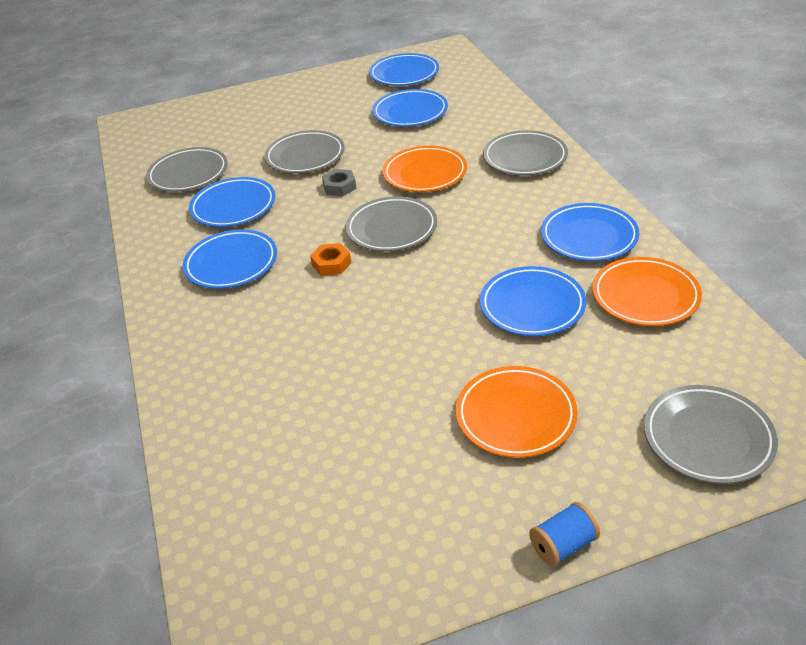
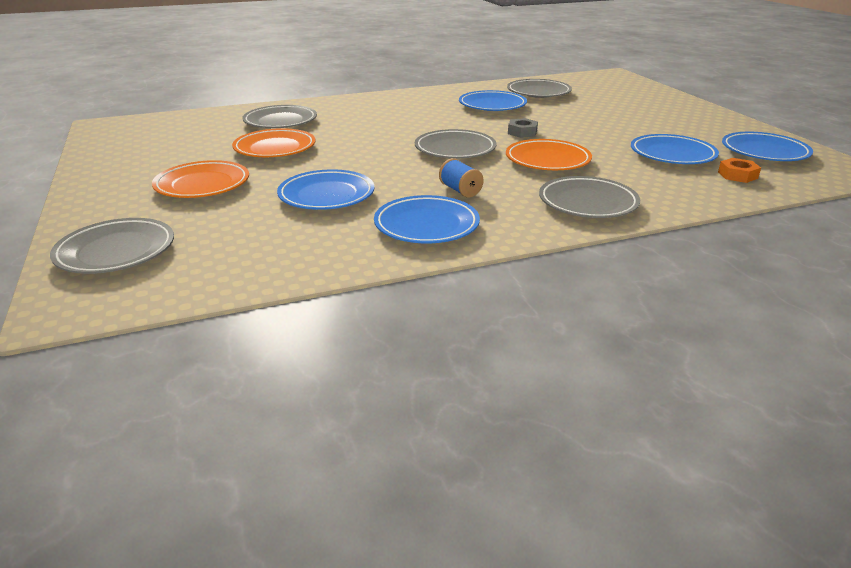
camera: 85 degrees right, 10 degrees down
blue plate [183,229,277,289] -> none
grey plate [264,130,345,173] -> grey plate moved to [242,105,317,128]
orange nut [310,243,351,276] -> orange nut moved to [718,158,761,183]
blue spool [529,502,600,567] -> blue spool moved to [439,158,484,197]
orange plate [592,257,702,326] -> orange plate moved to [232,128,316,157]

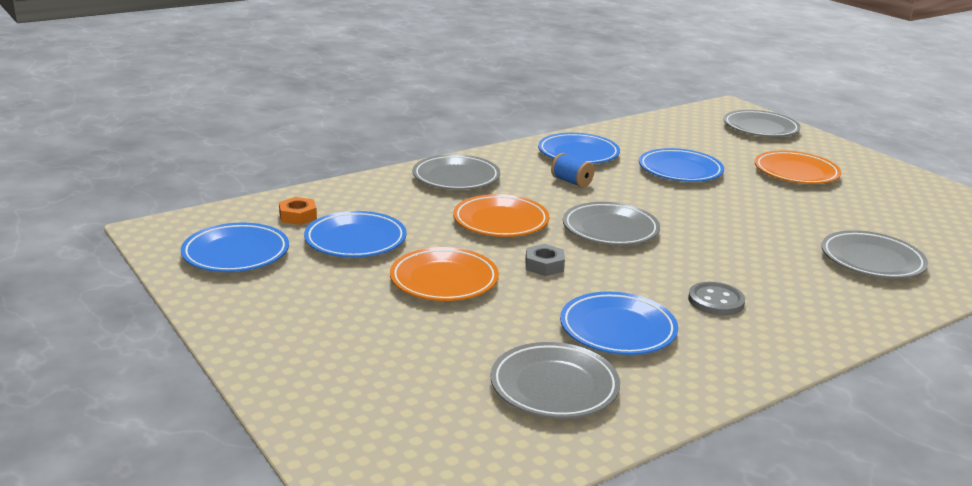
camera: 165 degrees right, 5 degrees down
orange plate [232,128,316,157] -> orange plate moved to [390,247,499,301]
none -> grey button [688,282,745,316]

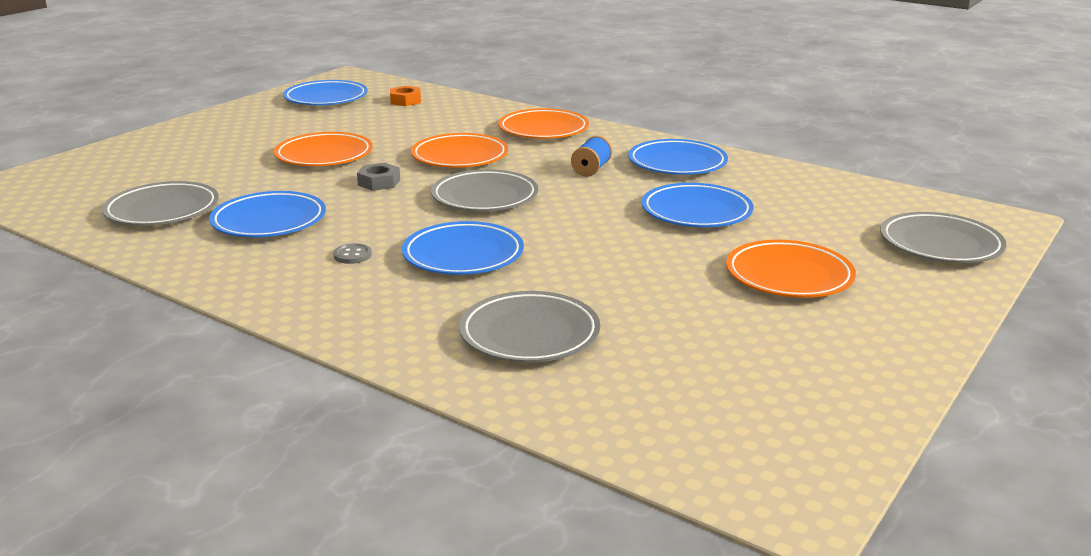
camera: 70 degrees right, 0 degrees up
blue plate [304,211,407,258] -> blue plate moved to [402,221,524,275]
grey plate [413,154,500,190] -> orange plate [498,108,589,139]
grey button [688,282,745,316] -> grey button [333,243,372,264], size x0.62

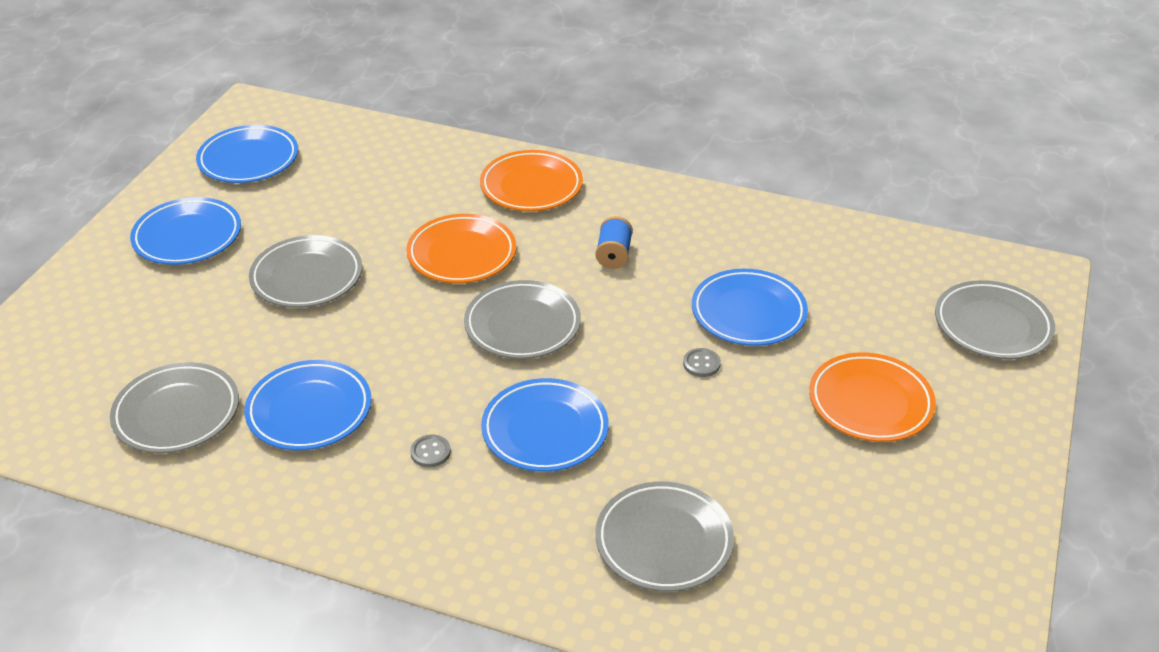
camera: 15 degrees left, 15 degrees up
orange plate [274,132,373,166] -> grey plate [249,235,362,308]
grey nut [357,163,400,191] -> none
orange nut [390,86,421,106] -> none
blue plate [628,139,728,175] -> blue plate moved to [130,197,241,265]
none -> grey button [683,348,721,377]

